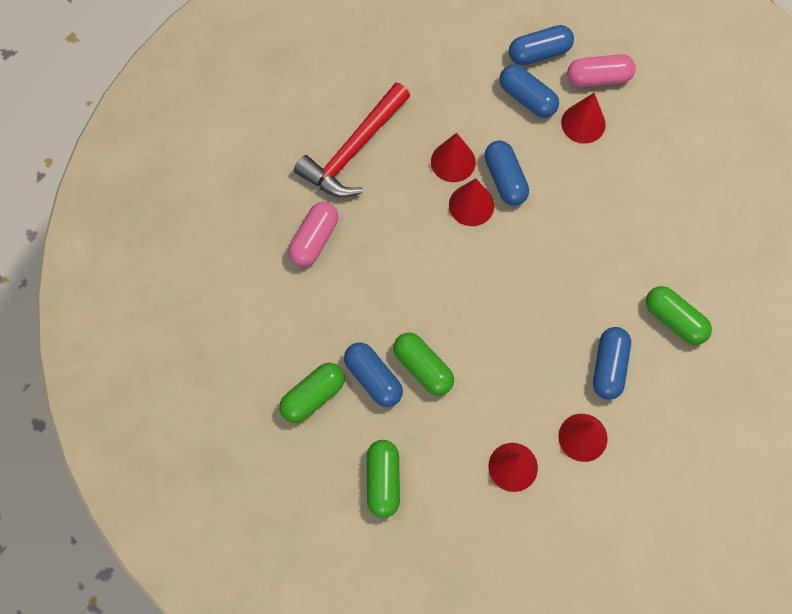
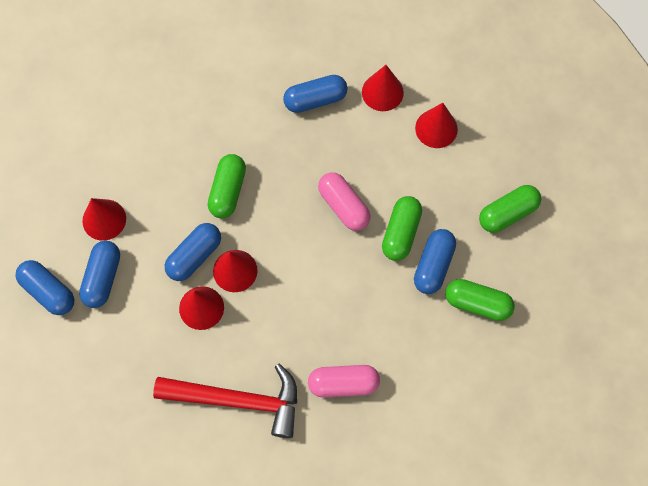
camera: 120 degrees left, 0 degrees up
pink capsule [567,54,636,87] -> pink capsule moved to [318,172,371,231]
green capsule [646,286,712,345] -> green capsule moved to [208,154,246,218]

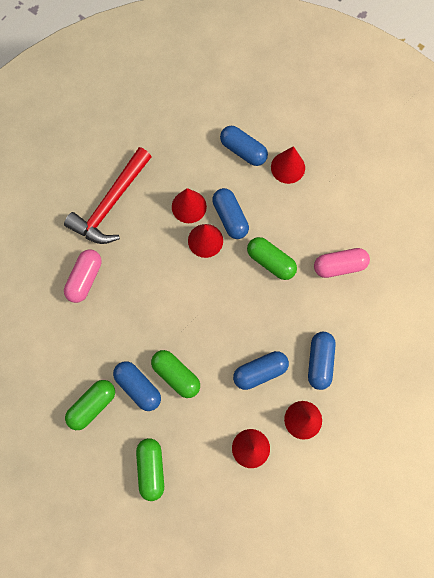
camera: 115 degrees right, 5 degrees up
blue capsule [15,260,74,315] -> blue capsule moved to [233,351,289,390]
pink capsule [318,172,371,231] -> pink capsule moved to [314,248,370,278]

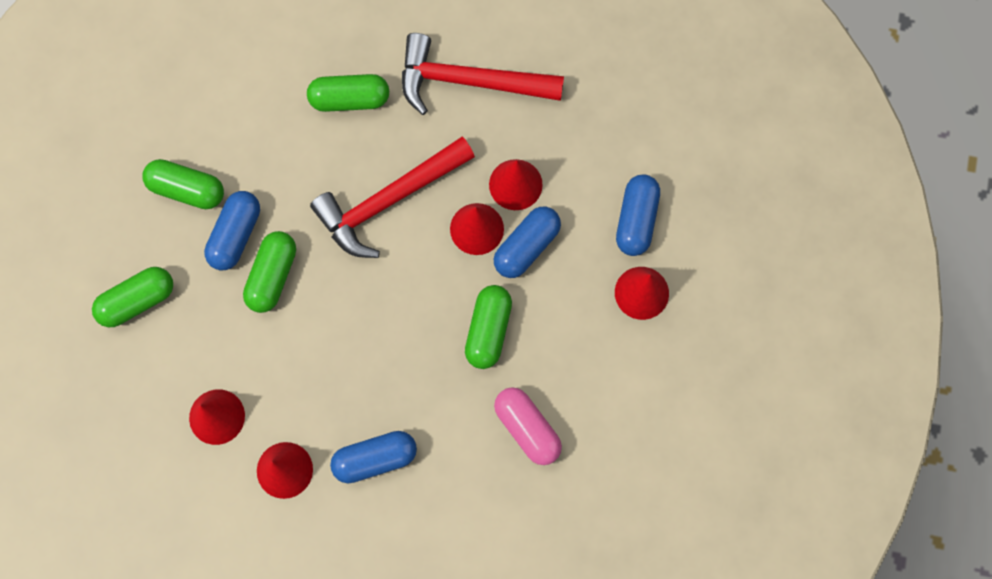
camera: 65 degrees right, 0 degrees up
pink capsule [64,250,102,303] -> green capsule [307,74,389,112]
blue capsule [233,351,289,390] -> none
none -> red hammer [310,137,475,258]

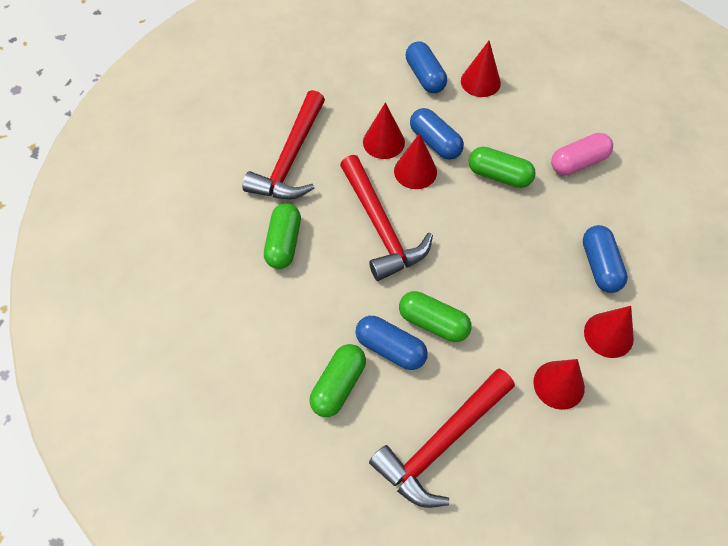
camera: 80 degrees left, 15 degrees down
green capsule [92,267,173,327] -> red hammer [369,369,515,508]
blue capsule [616,174,660,256] -> blue capsule turned 45 degrees clockwise [406,41,447,93]

